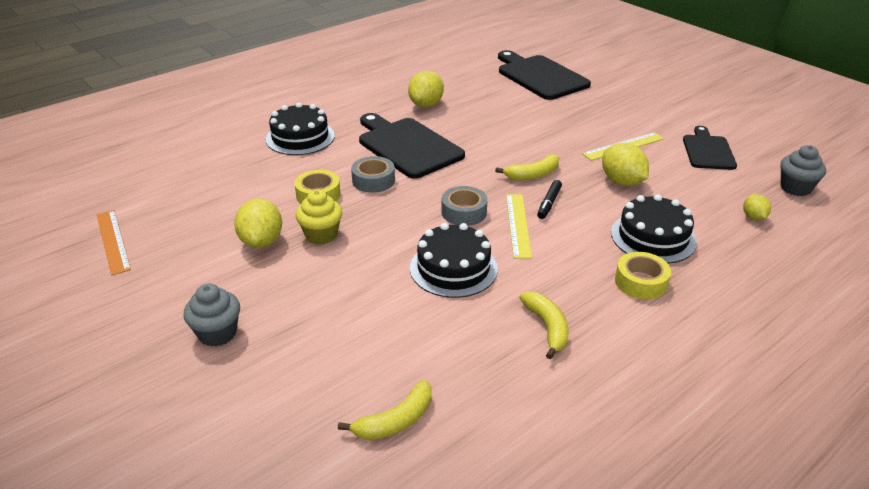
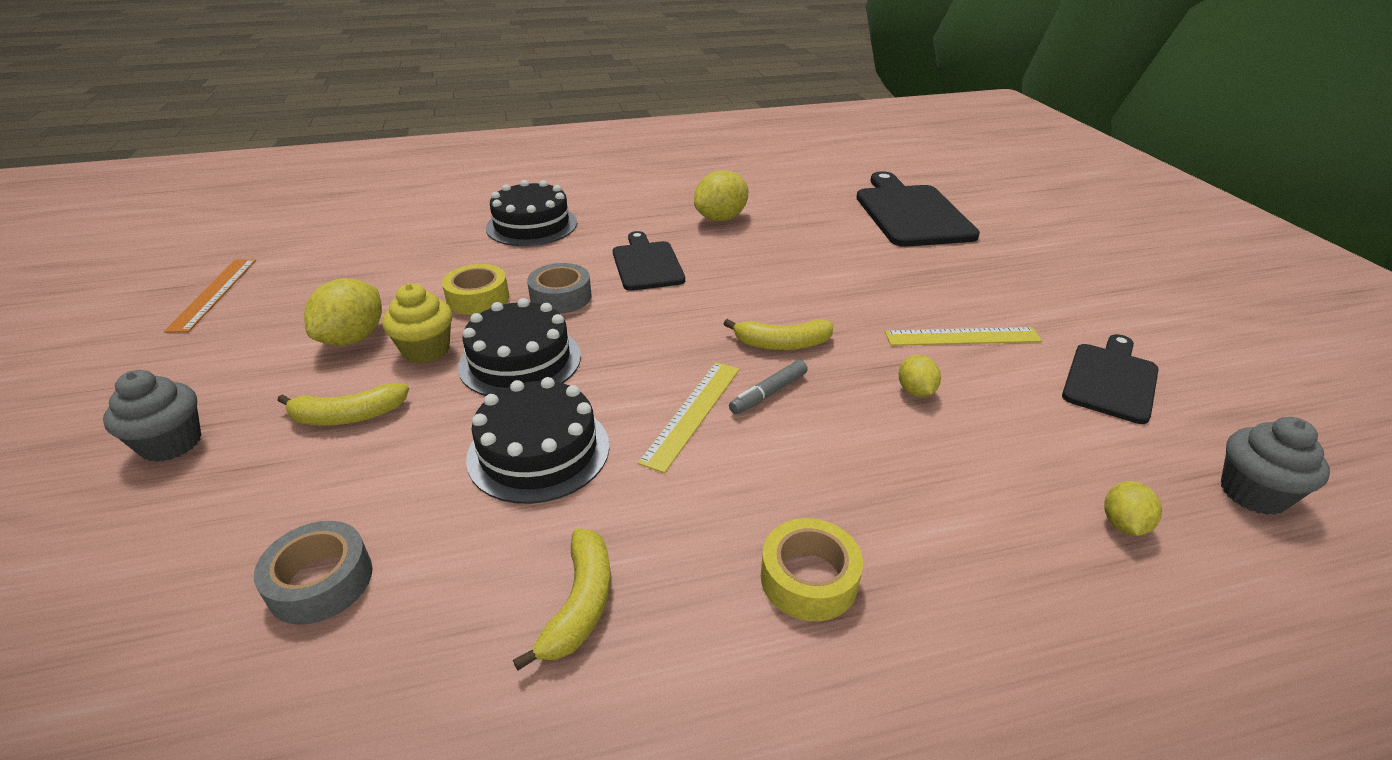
camera: 25 degrees right, 0 degrees up
yellow banana [338,380,431,440] -> yellow banana moved to [277,383,409,426]
black cutting board [359,113,465,179] -> black cutting board [613,231,685,291], size x0.62
grey tape [441,186,488,226] -> grey tape moved to [254,521,372,625]
black marker [537,180,562,219] -> grey marker [729,360,808,414]
yellow lemon [602,143,649,186] -> yellow lemon [899,355,941,397], size x0.57
black cake [611,194,697,264] -> black cake moved to [458,298,581,396]

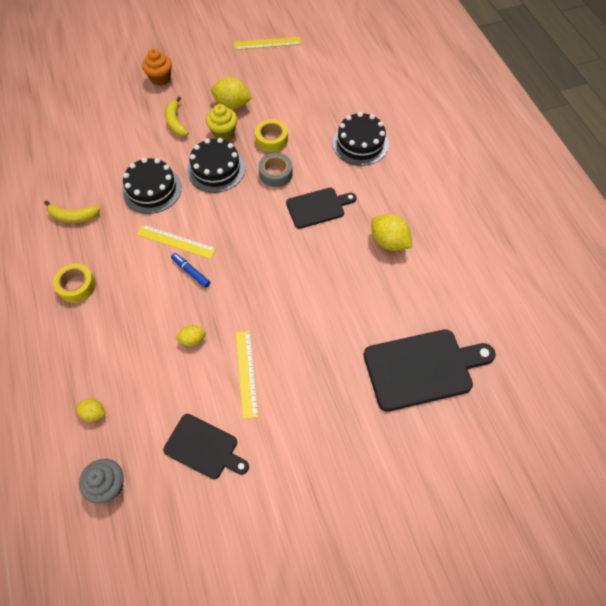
camera: 85 degrees right, 25 degrees up
grey cupcake [103,370,201,462] -> orange cupcake [142,49,172,86]
orange ruler [164,259,256,333] -> yellow ruler [234,37,301,50]
grey tape [254,521,372,625] -> none
yellow banana [724,319,833,350] -> none
grey marker [729,360,808,414] -> blue marker [171,253,210,288]

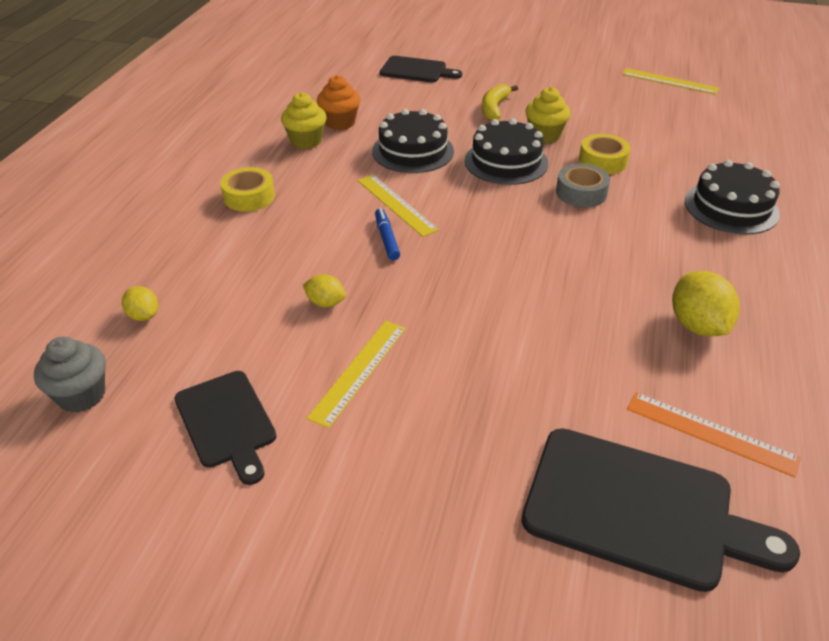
camera: 35 degrees right, 20 degrees down
yellow banana [44,200,100,223] -> yellow cupcake [281,92,327,149]
orange cupcake [142,49,172,86] -> orange cupcake moved to [317,75,361,130]
yellow lemon [211,77,252,109] -> none
black cutting board [286,188,357,229] -> black cutting board moved to [380,56,462,82]
none -> orange ruler [627,392,801,477]

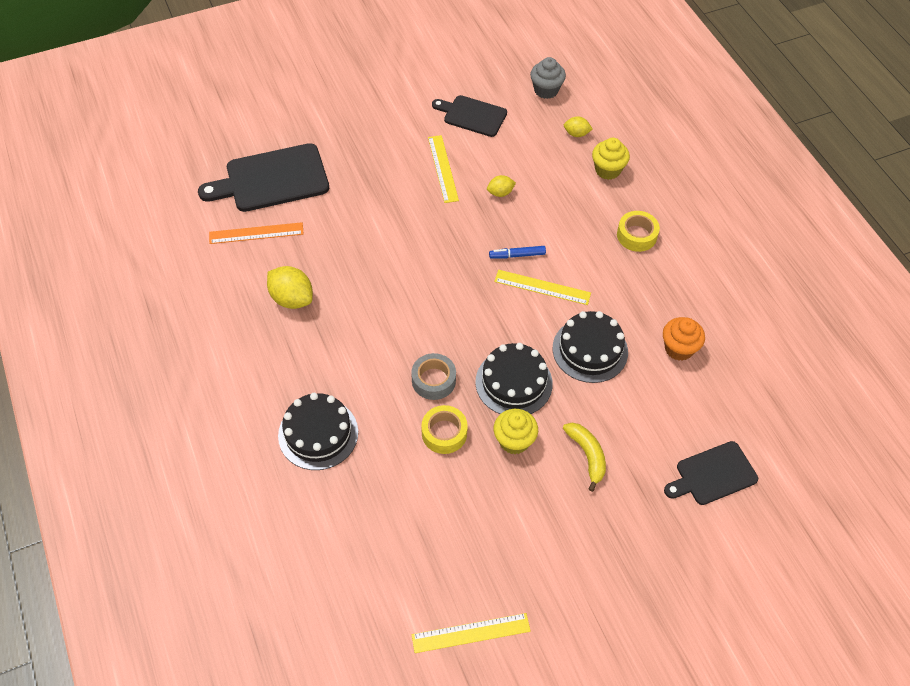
camera: 140 degrees right, 15 degrees up
yellow cupcake [281,92,327,149] -> yellow cupcake moved to [592,138,630,180]
blue marker [375,208,400,260] -> blue marker turned 135 degrees clockwise [489,246,546,259]

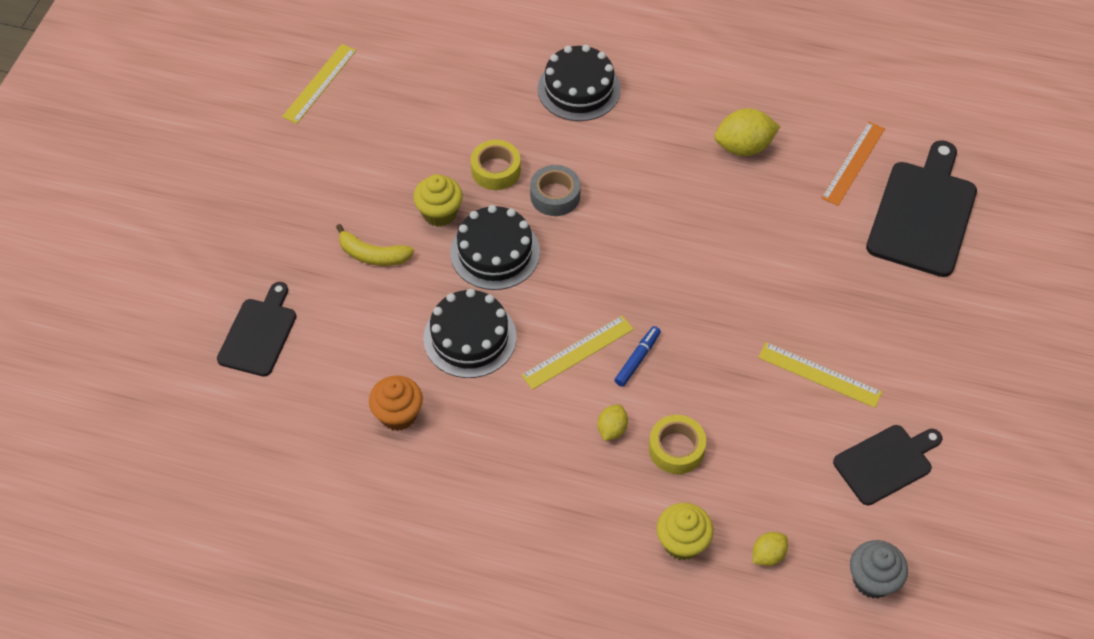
camera: 130 degrees right, 0 degrees up
yellow lemon [487,175,516,197] -> yellow lemon moved to [597,404,628,441]
yellow tape [617,211,660,252] -> yellow tape moved to [649,415,706,474]

